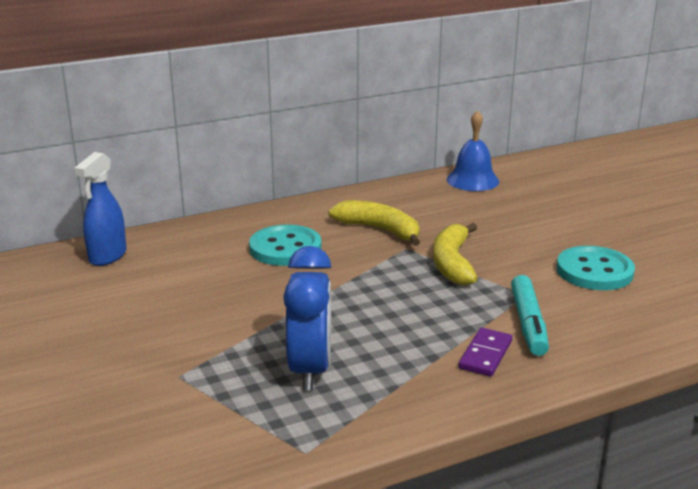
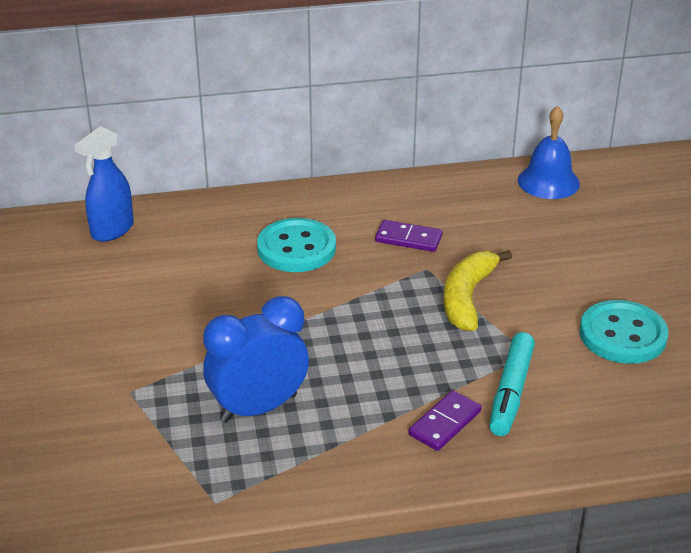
camera: 15 degrees right, 10 degrees up
blue clock [283,246,332,390] -> blue clock turned 135 degrees counterclockwise [203,296,309,422]
yellow banana [328,200,420,246] -> purple domino [375,220,443,252]

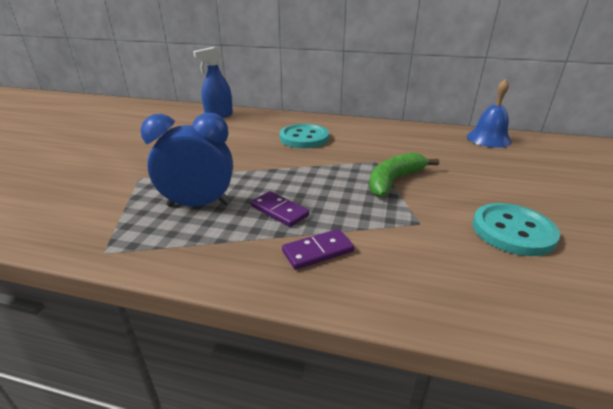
camera: 25 degrees right, 5 degrees down
purple domino [375,220,443,252] -> purple domino moved to [251,191,309,227]
yellow banana [444,250,512,331] -> green banana [369,152,439,197]
turquoise marker [489,332,535,436] -> none

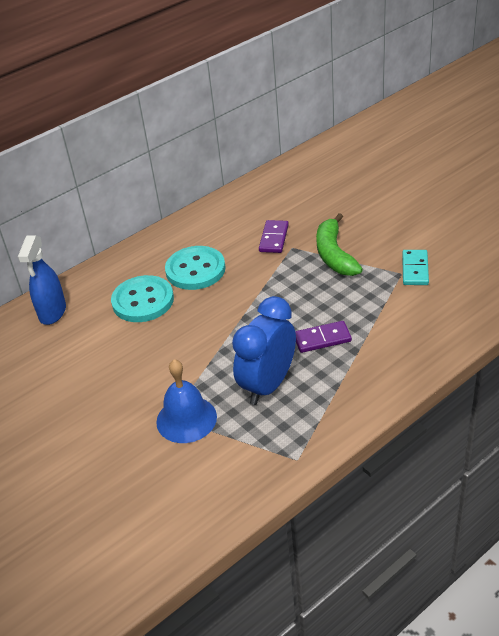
camera: 50 degrees left, 10 degrees up
purple domino [282,229,354,270] -> purple domino moved to [259,220,289,253]
blue bell [467,79,512,148] -> blue bell moved to [156,359,217,443]
turquoise button [472,203,560,256] -> turquoise button moved to [111,275,174,322]
none -> turquoise domino [402,250,429,285]

